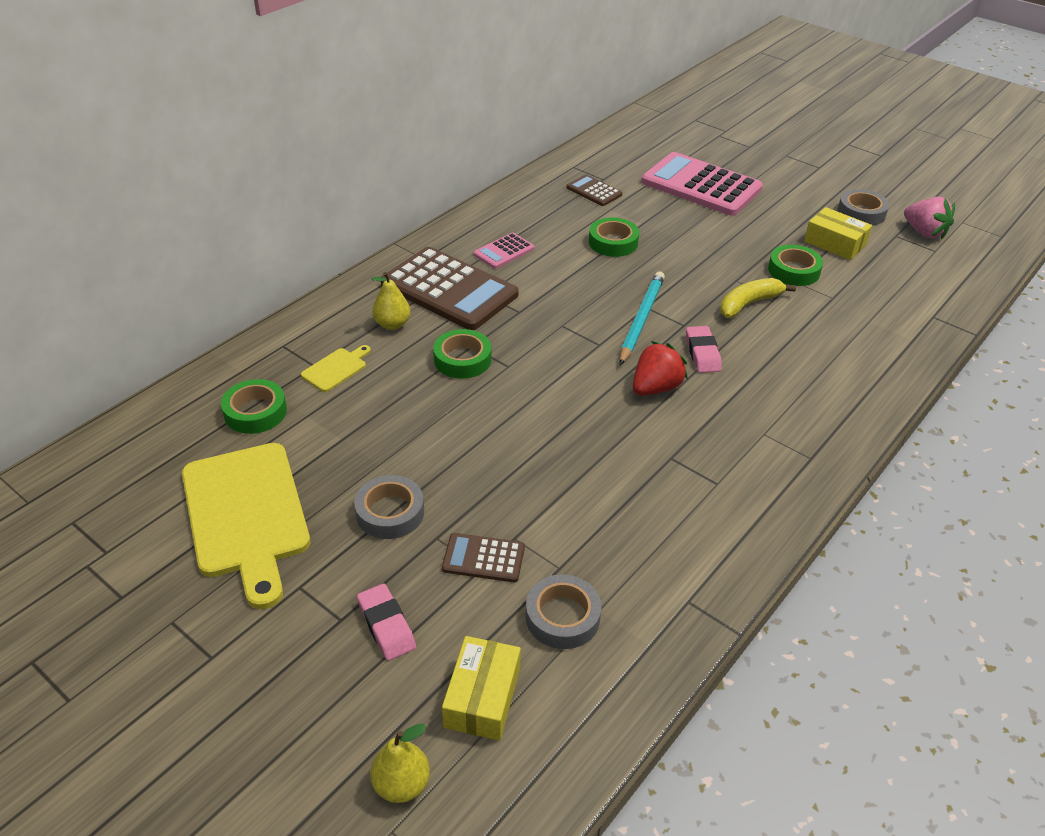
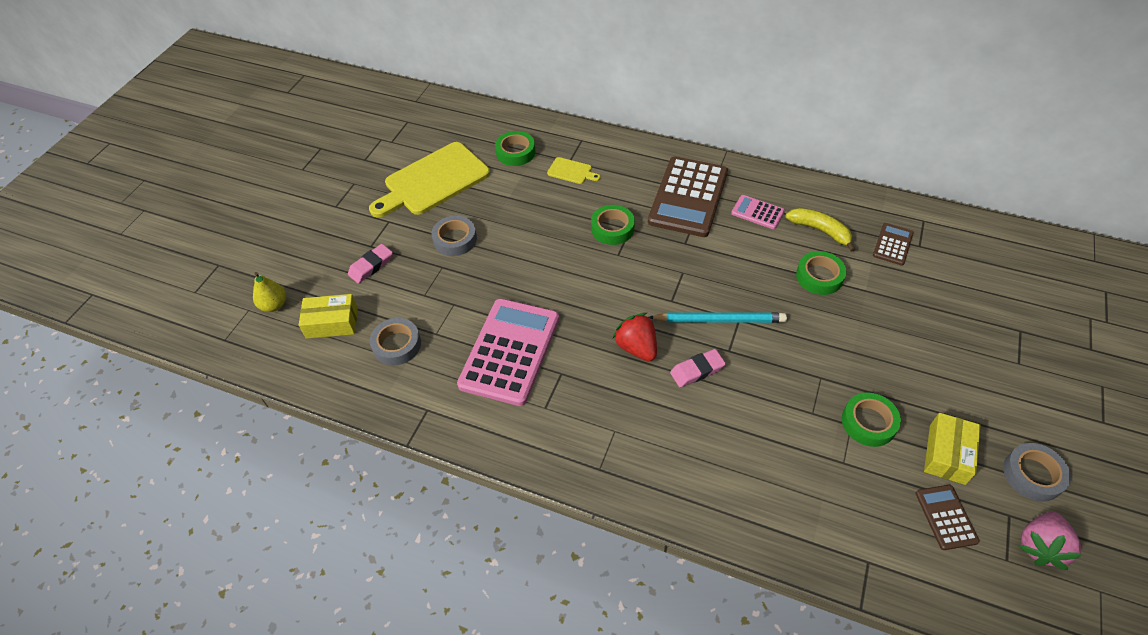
camera: 75 degrees right, 10 degrees up
yellow pear [371,272,410,330] -> none
brown calculator [442,533,525,582] -> brown calculator moved to [915,485,980,550]
red strawberry [633,341,688,396] -> red strawberry turned 150 degrees counterclockwise [612,313,657,361]
pink calculator [641,152,763,216] -> pink calculator moved to [457,298,559,406]
yellow banana [720,278,796,318] -> yellow banana moved to [785,208,855,252]

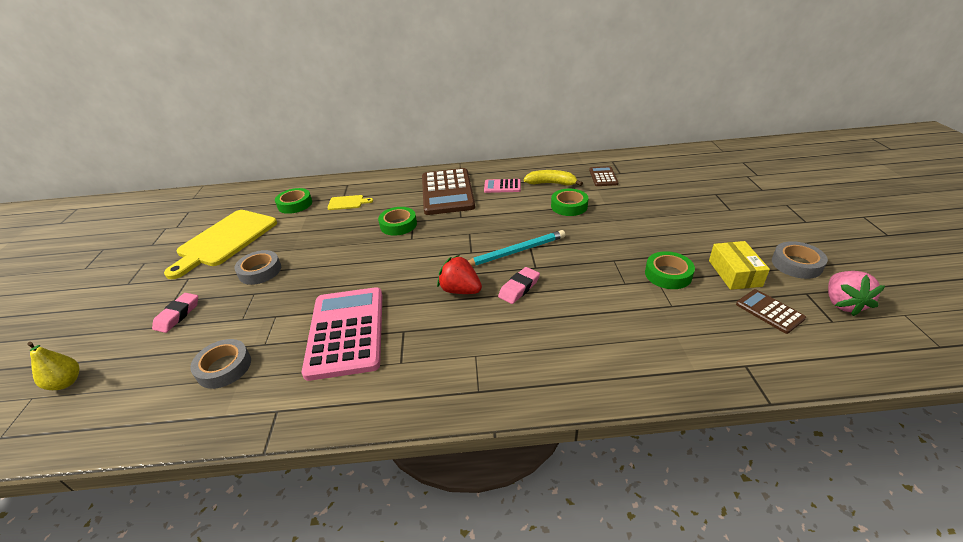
camera: 25 degrees left, 15 degrees down
yellow box [299,294,358,339] -> none

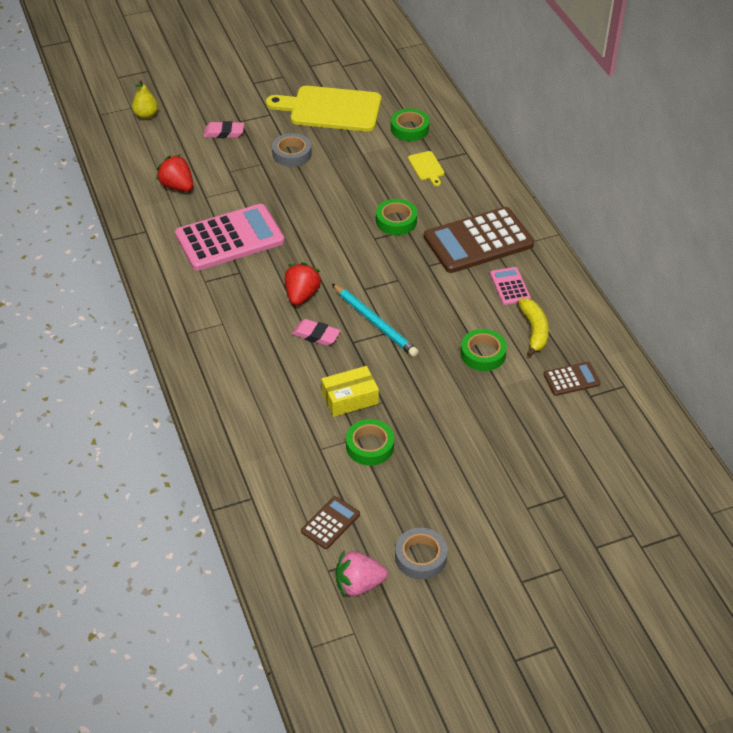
camera: 70 degrees right, 10 degrees up
grey tape [190,339,251,389] -> red strawberry [156,154,193,192]
yellow box [709,241,770,290] -> yellow box moved to [321,366,379,417]

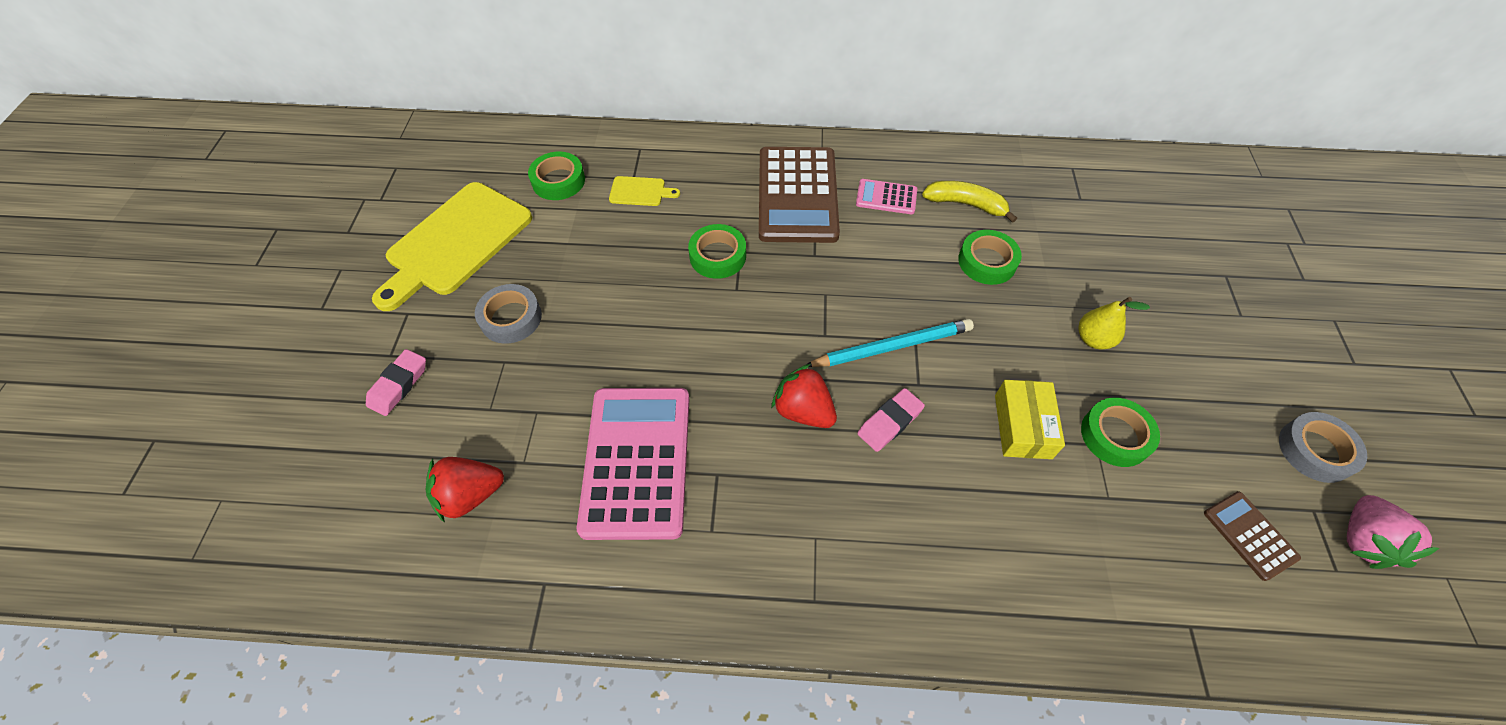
camera: 65 degrees left, 10 degrees up
yellow pear [132,80,158,119] -> yellow pear moved to [1078,297,1150,349]
brown calculator [543,362,601,396] -> none

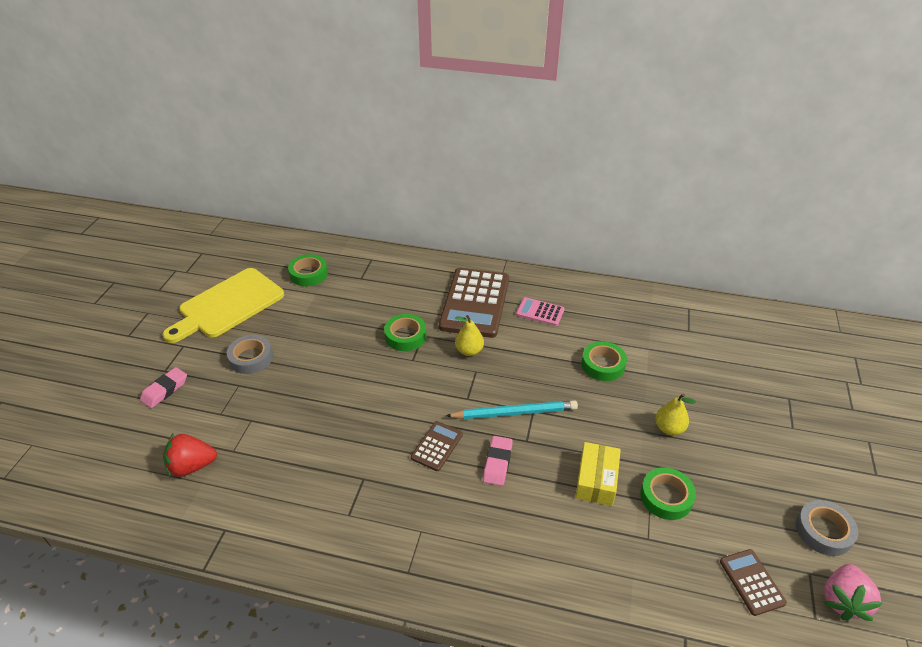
camera: 10 degrees right, 15 degrees down
pink calculator [577,388,689,540] -> none
yellow cutting board [609,176,680,206] -> none
red strawberry [771,364,837,428] -> brown calculator [411,421,463,471]
pink eraser [858,388,925,452] -> pink eraser turned 45 degrees counterclockwise [483,436,513,486]
yellow banana [922,181,1017,223] -> none
none -> yellow pear [455,315,484,356]

